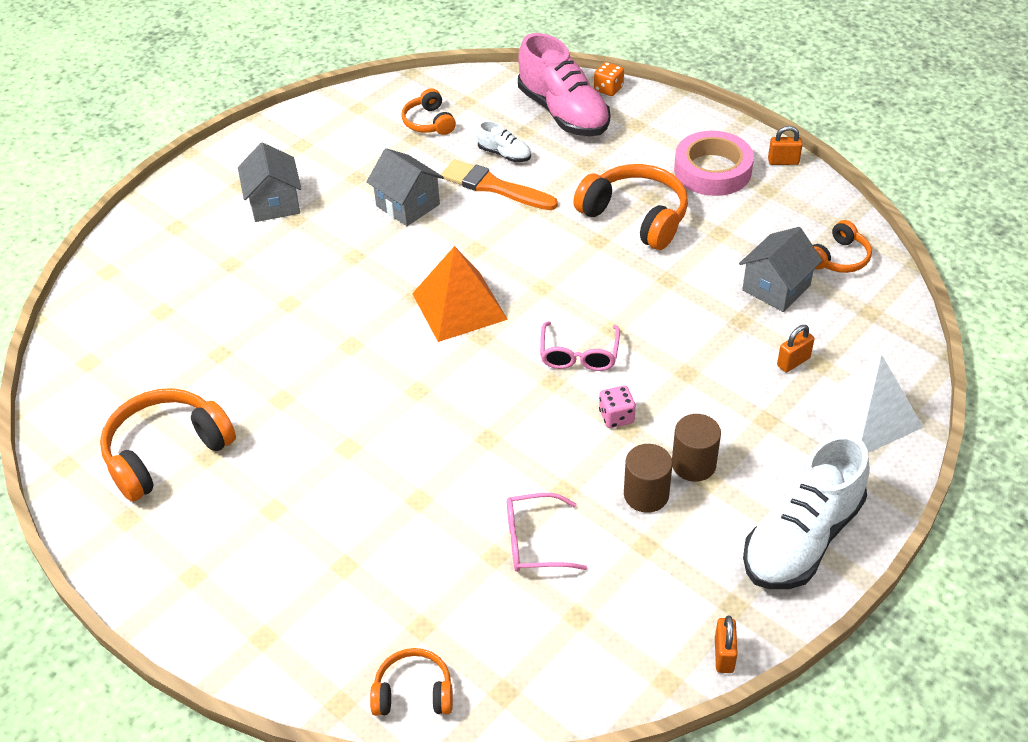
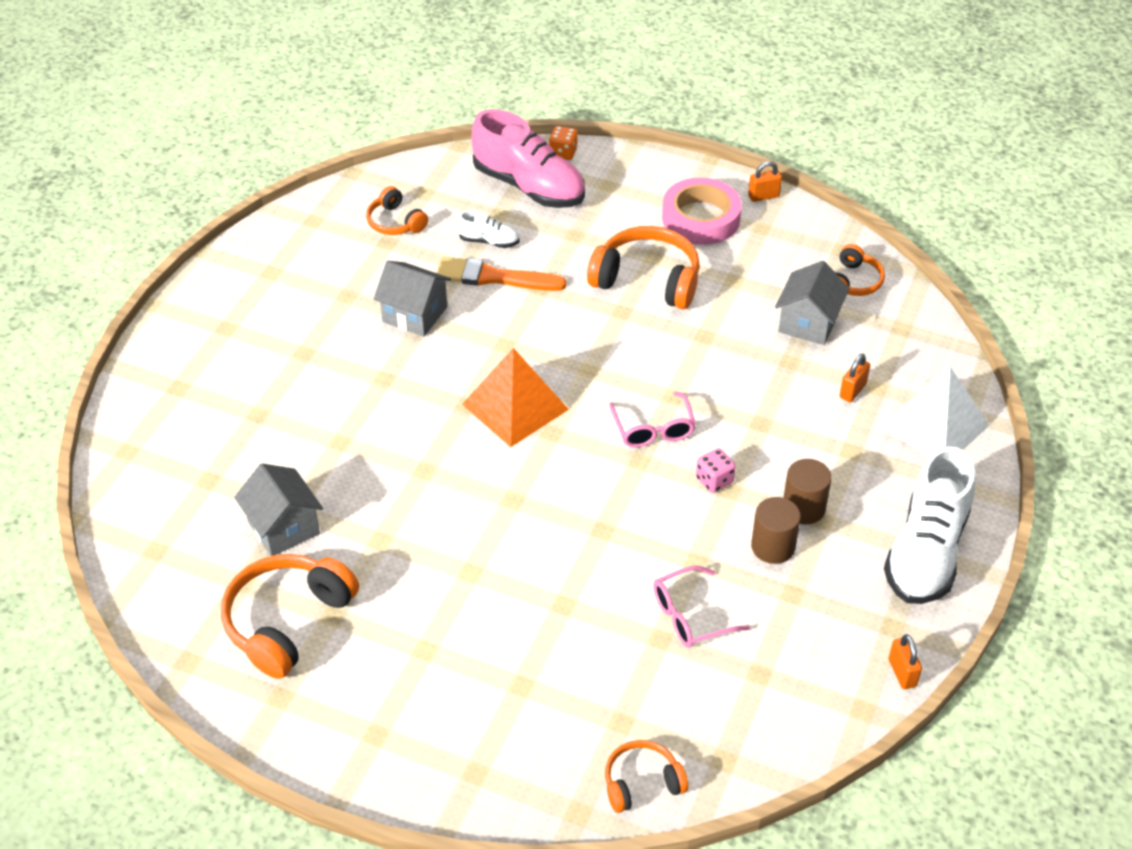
camera: 20 degrees left, 0 degrees up
grey house [238,142,301,222] -> grey house moved to [234,463,323,556]

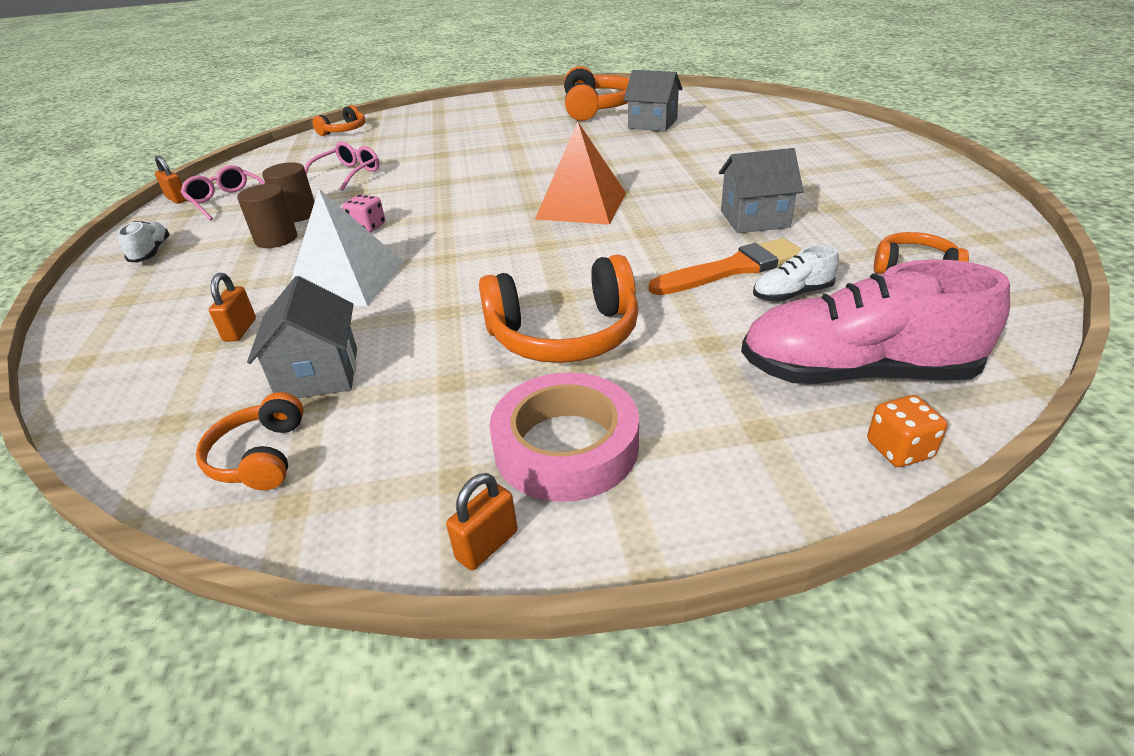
camera: 150 degrees right, 10 degrees down
pink glasses [609,392,696,447] -> pink glasses moved to [180,165,265,221]
white pyramid [882,367,989,457] -> white pyramid moved to [291,189,403,307]
white shoe [884,446,976,604] -> white shoe [117,221,170,263], size x0.46

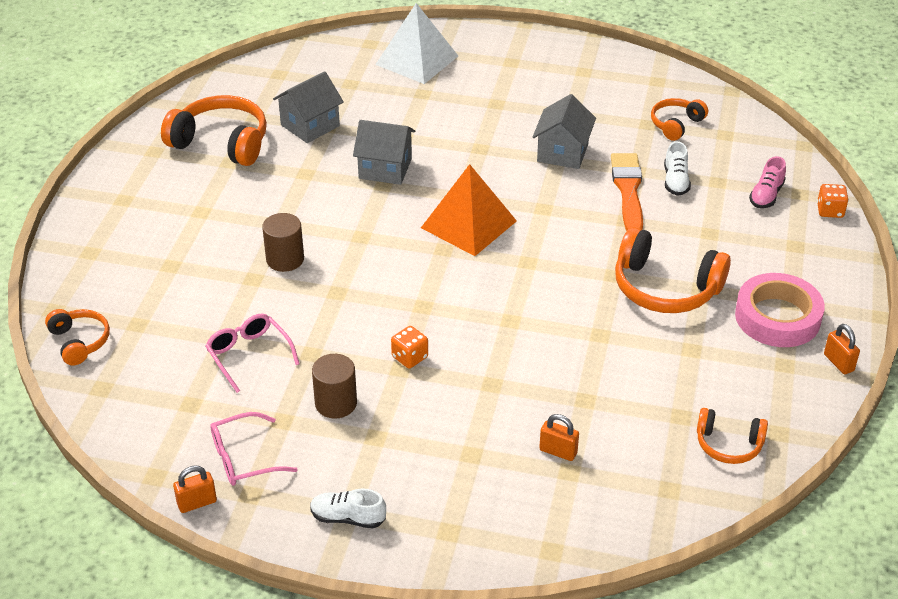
camera: 70 degrees left, 5 degrees up
brown cylinder [237,184,297,248] -> brown cylinder moved to [262,213,304,272]
grey house [247,276,357,398] -> grey house moved to [353,120,415,185]
white pyramid [291,189,403,307] -> white pyramid moved to [375,3,458,84]
pink dice [343,194,385,232] -> orange dice [391,326,428,368]
orange headphones [479,255,639,363] -> orange headphones turned 105 degrees clockwise [615,227,731,313]
pink shoe [741,259,1010,384] -> pink shoe [749,156,786,208], size x0.46

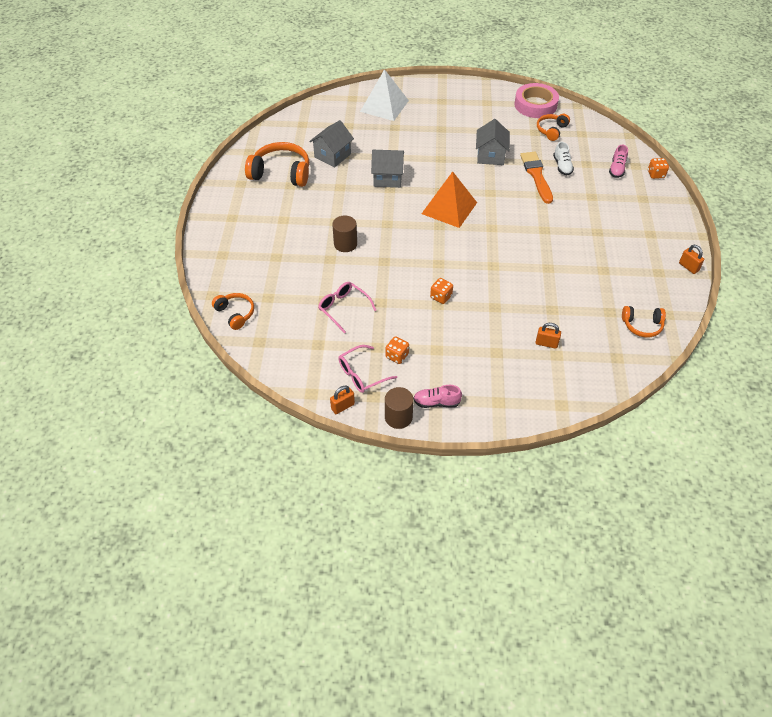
camera: 10 degrees left, 10 degrees up
white shoe [310,489,386,528] -> pink shoe [413,385,462,408]
brown cylinder [312,354,357,419] -> brown cylinder moved to [385,387,414,429]
orange headphones [615,227,731,313] -> none
pink tape [735,273,825,347] -> pink tape moved to [514,83,559,118]
none -> orange dice [386,336,409,364]

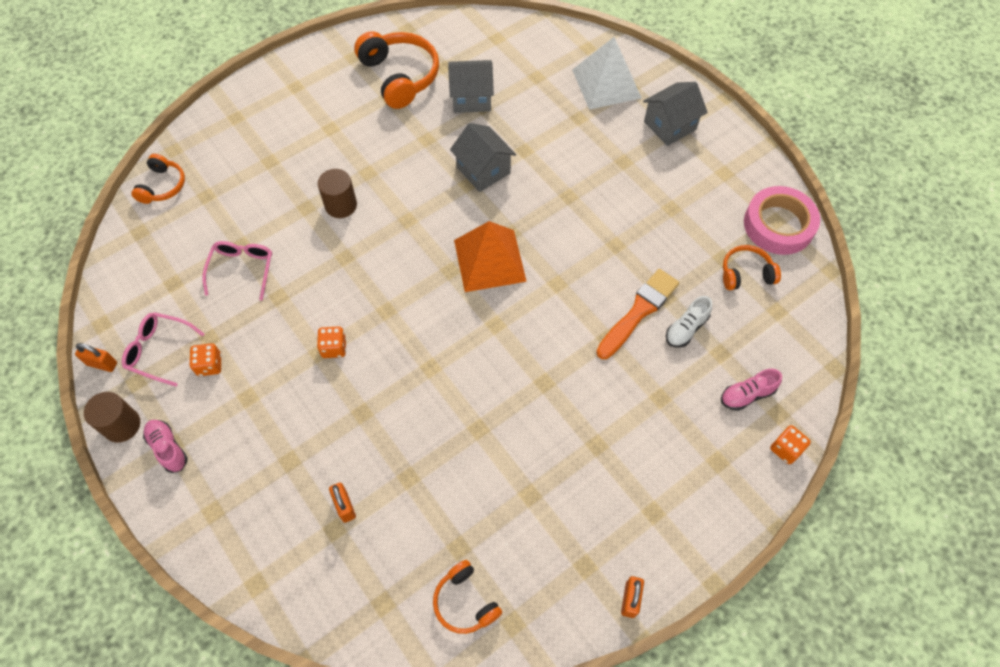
camera: 50 degrees right, 10 degrees up
grey house [476,119,510,165] -> grey house moved to [643,82,708,146]

